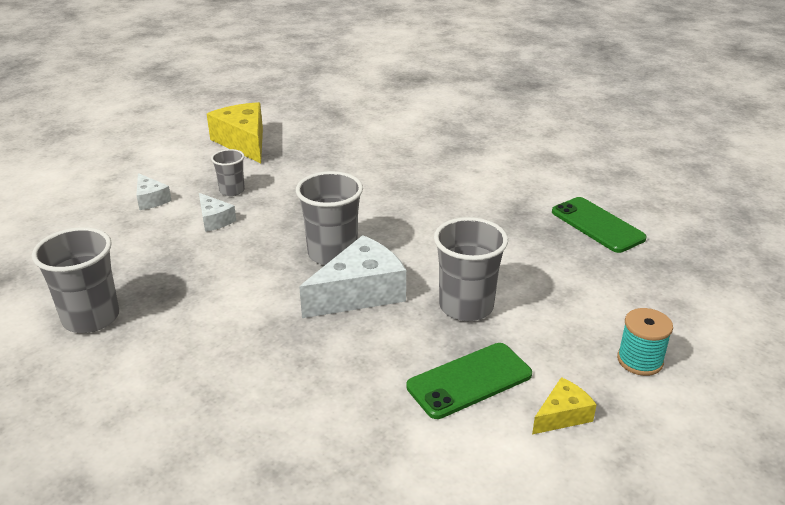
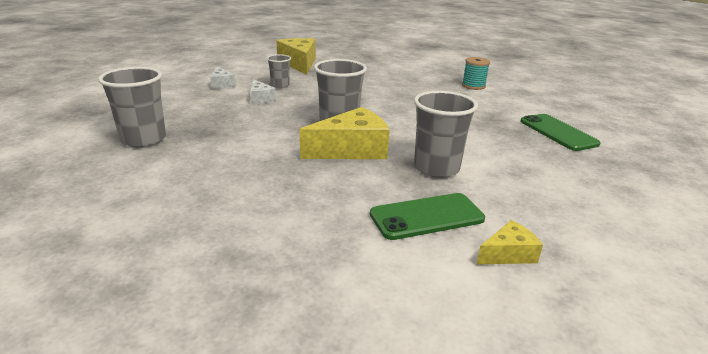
camera: 10 degrees right, 5 degrees down
white cheese [299,235,406,318] -> yellow cheese [300,107,390,159]
turquoise spool [617,308,673,376] -> turquoise spool moved to [462,57,490,90]

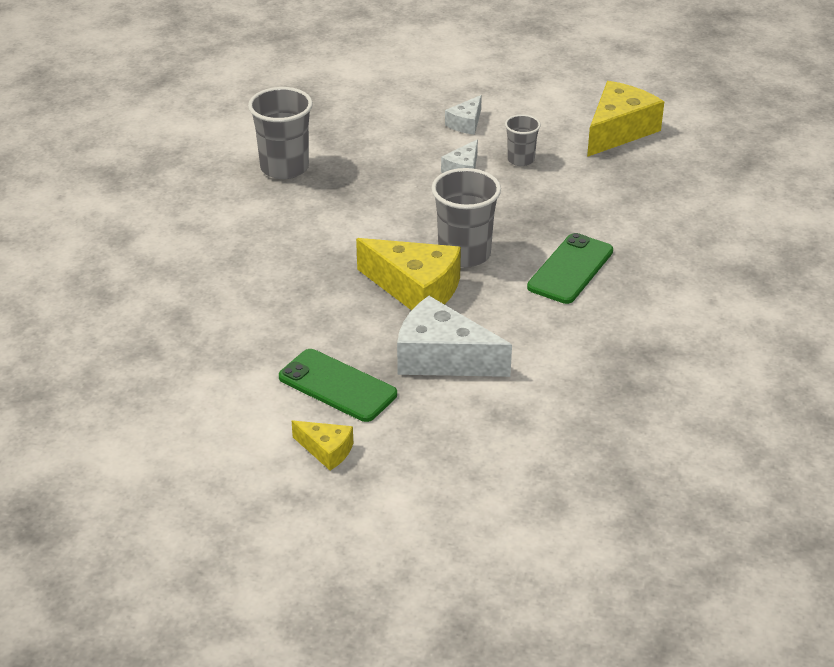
camera: 55 degrees right, 10 degrees up
grey cup [414,91,478,178] -> white cheese [397,296,512,377]
turquoise spool [462,57,490,90] -> none
green phone [520,114,601,151] -> green phone moved to [527,233,613,304]

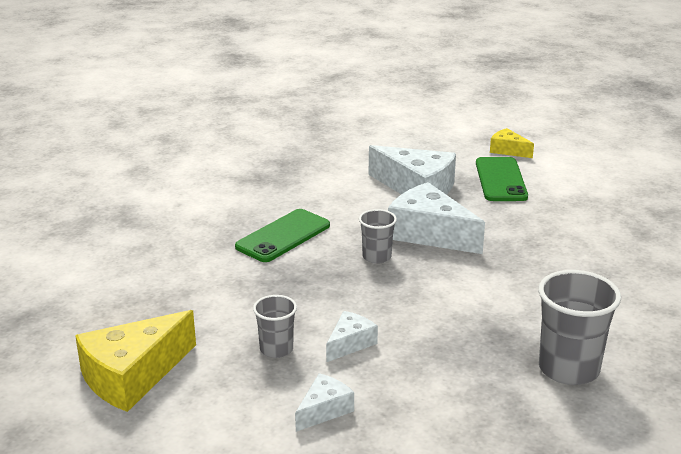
camera: 170 degrees left, 10 degrees down
green phone [279,349,397,422] -> green phone turned 45 degrees clockwise [476,157,528,201]
yellow cheese [356,238,461,310] -> white cheese [388,182,485,254]
grey cup [431,168,501,268] -> grey cup [359,209,397,264], size x0.57

